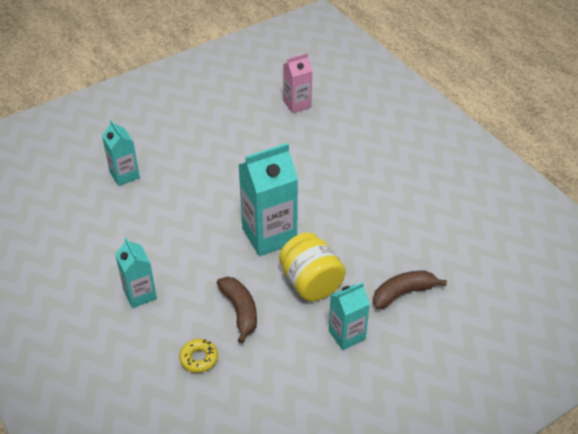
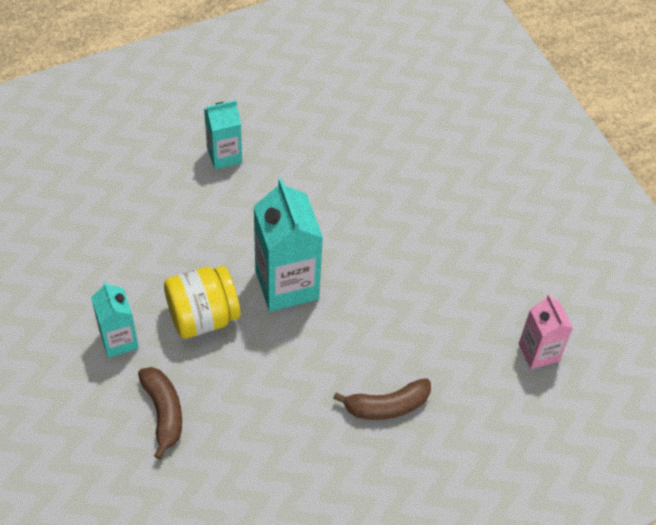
camera: 95 degrees right, 10 degrees up
turquoise carton [102,120,140,186] -> none
yellow donut [179,339,218,373] -> none
brown banana [217,277,257,344] -> brown banana moved to [333,378,431,420]

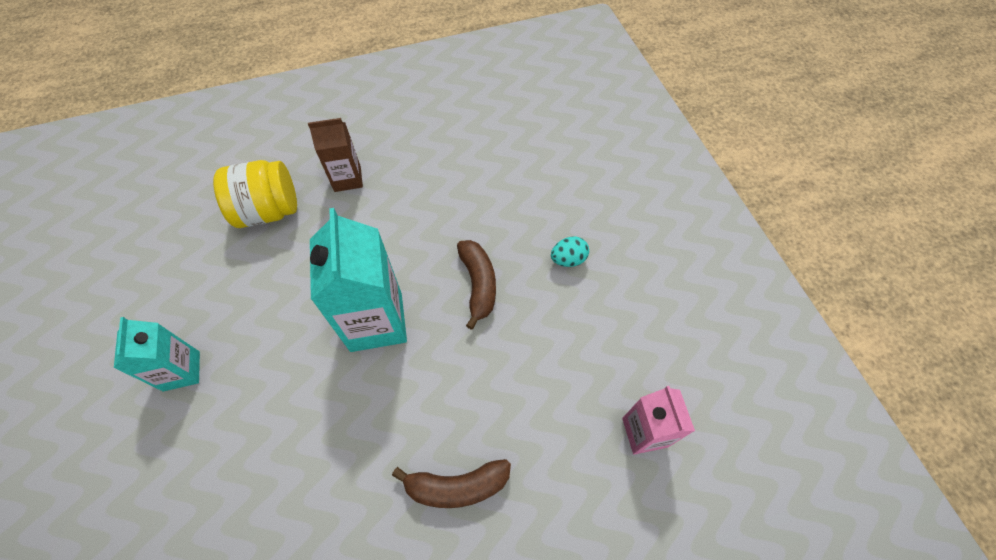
camera: 10 degrees right, 5 degrees up
brown banana [138,367,182,459] -> brown banana moved to [457,240,496,330]
yellow jar [164,266,241,339] -> yellow jar moved to [213,160,297,228]
turquoise carton [204,100,242,169] -> brown carton [308,118,363,192]
none -> turquoise egg [551,237,589,267]

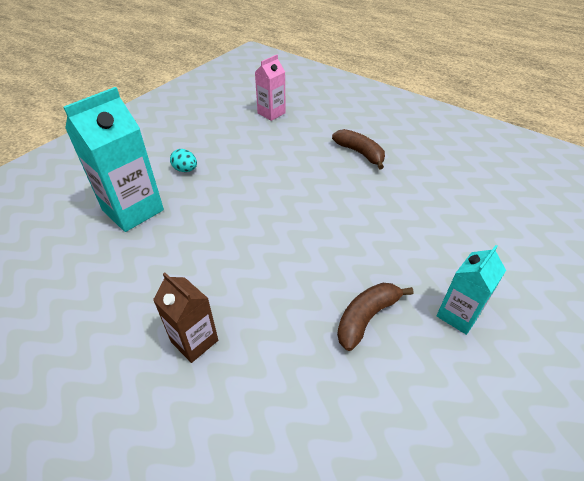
camera: 125 degrees left, 15 degrees down
yellow jar [213,160,297,228] -> none
turquoise carton [310,208,407,352] -> turquoise carton moved to [63,87,164,232]
brown banana [457,240,496,330] -> brown banana moved to [337,283,414,351]

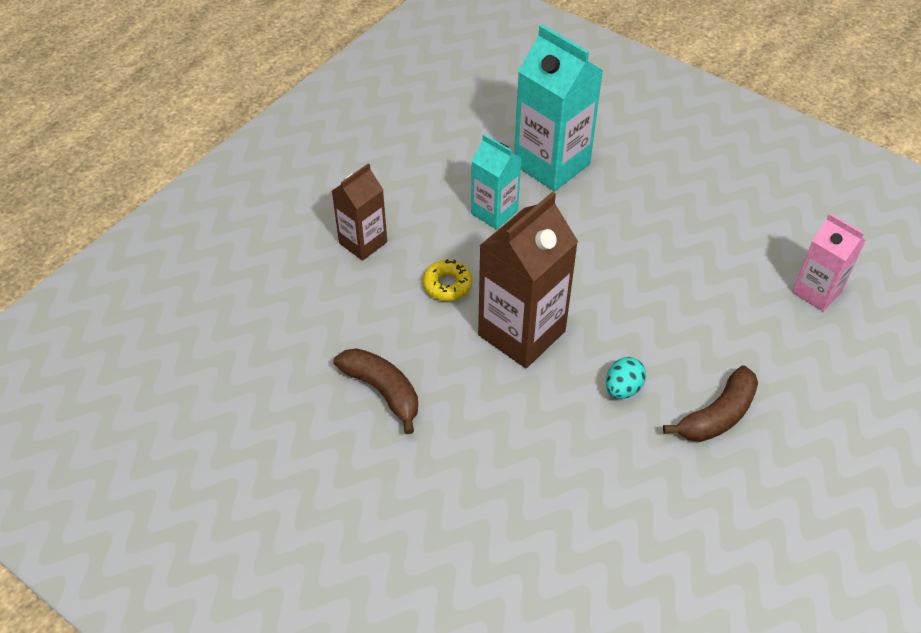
camera: 90 degrees right, 5 degrees up
turquoise egg [170,149,197,172] -> turquoise egg moved to [606,357,646,399]
turquoise carton [436,245,506,335] -> turquoise carton moved to [471,134,522,230]
none -> yellow donut [423,259,472,301]
none -> brown carton [478,192,578,368]

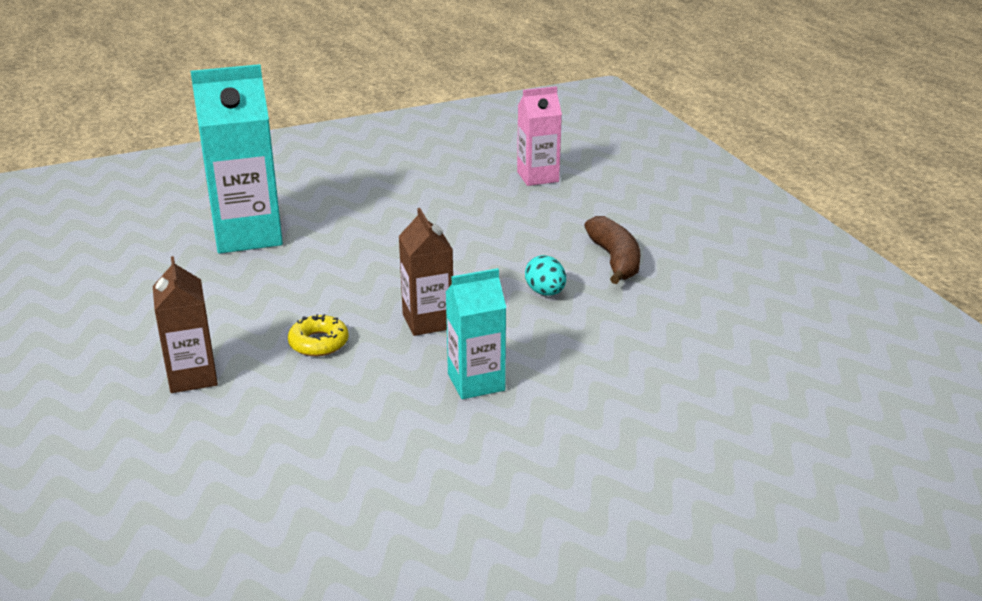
camera: 60 degrees left, 20 degrees down
brown banana [334,348,418,434] -> none
turquoise carton [471,134,522,230] -> turquoise carton moved to [446,268,506,399]
brown carton [478,192,578,368] -> brown carton [399,208,453,336], size x0.59

